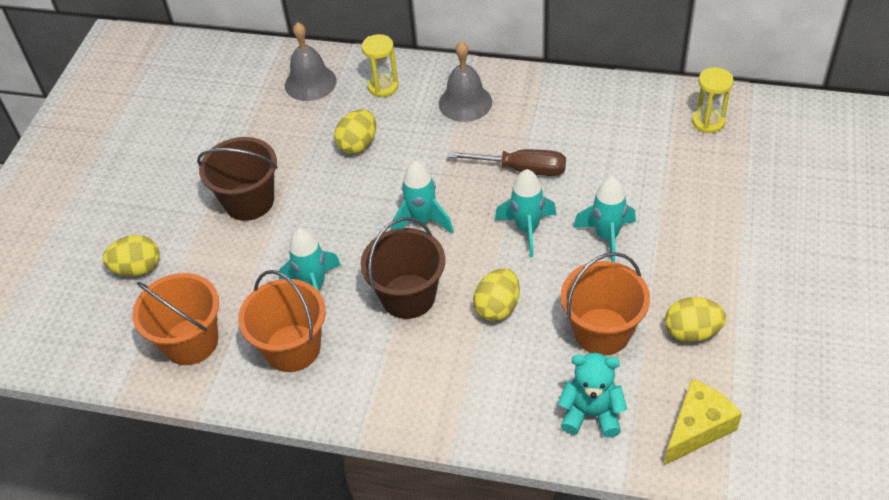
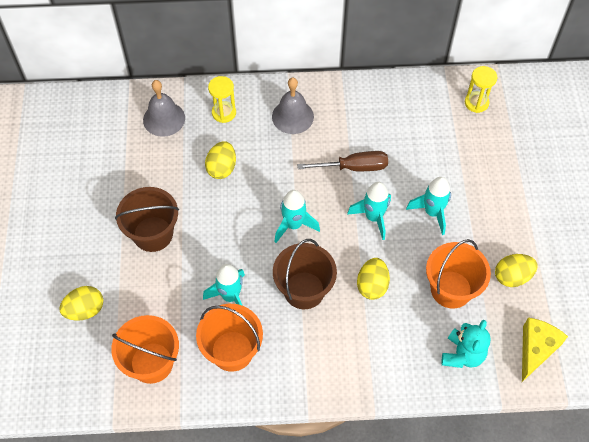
camera: 20 degrees left, 10 degrees up
turquoise teddy bear [558,353,627,438] -> turquoise teddy bear turned 120 degrees clockwise [442,320,491,368]

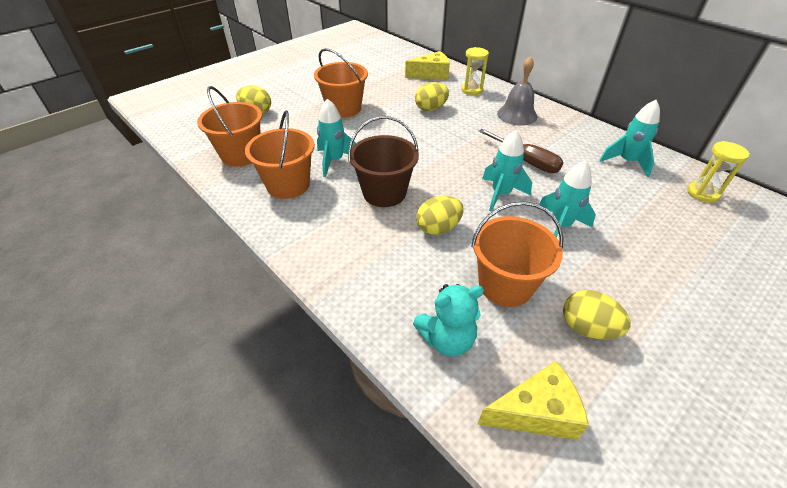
camera: 50 degrees right, 15 degrees down
brown bucket [115,187,179,252] -> orange bucket [314,48,368,118]
grey bell [143,80,185,137] -> yellow cheese [405,51,450,80]
turquoise rocket [274,190,320,243] -> turquoise rocket moved to [599,100,660,177]

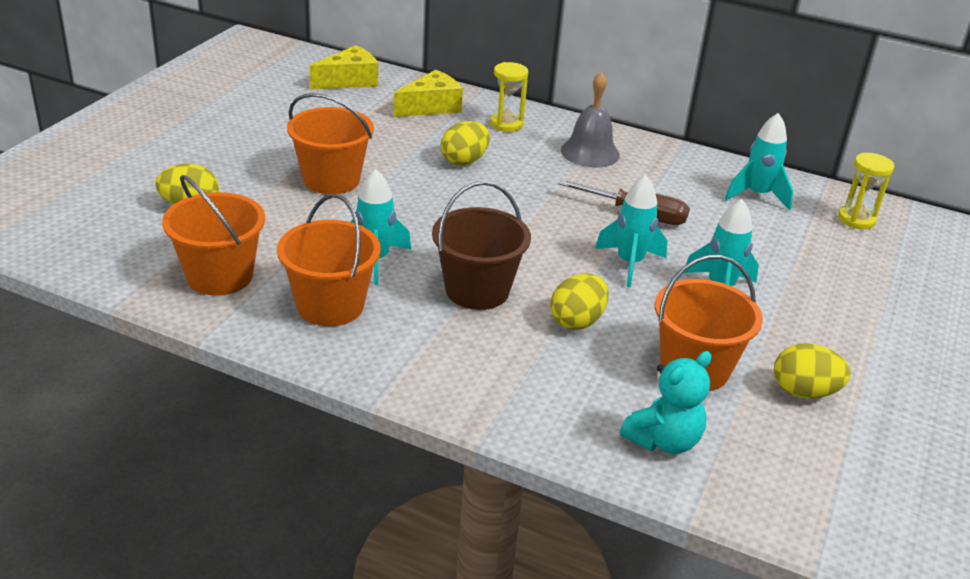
camera: 25 degrees left, 10 degrees down
yellow cheese [478,361,589,440] -> yellow cheese moved to [310,45,378,89]

